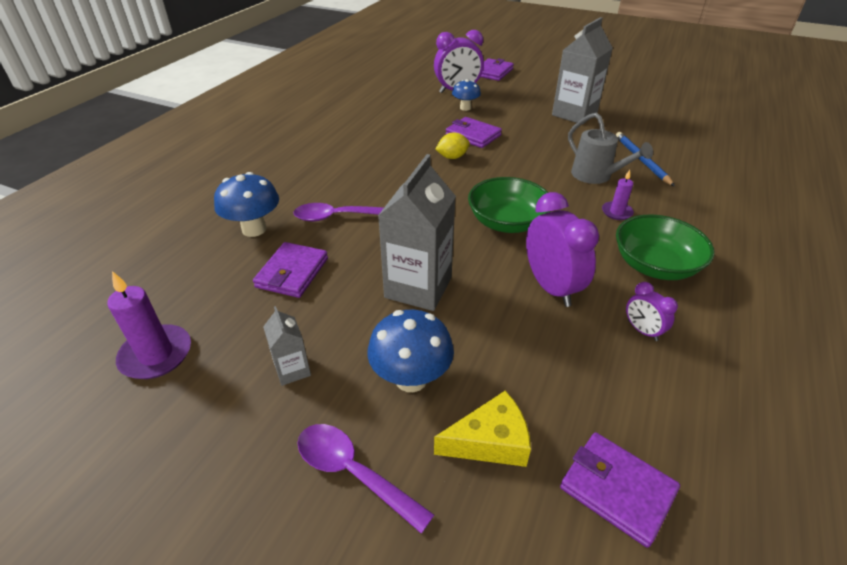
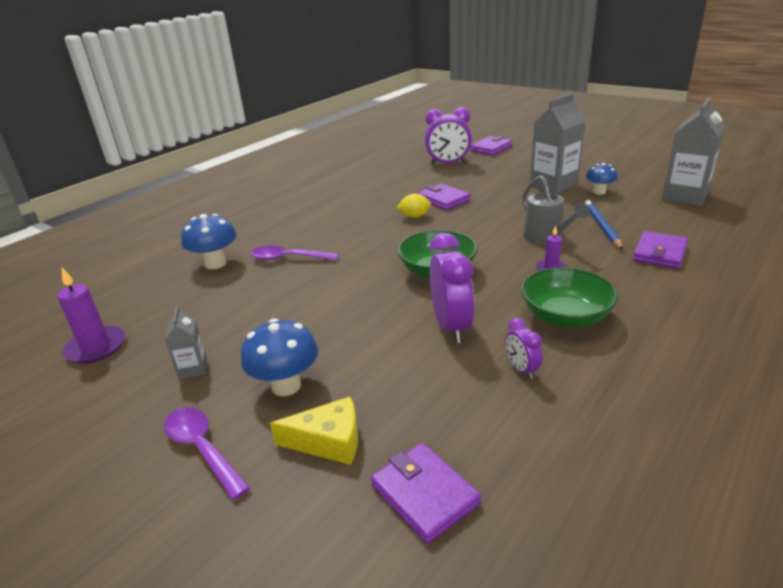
camera: 15 degrees right, 10 degrees down
purple wallet [253,242,328,298] -> purple wallet moved to [633,231,688,269]
grey carton [378,154,456,311] -> grey carton moved to [662,97,725,206]
blue mushroom [452,79,481,111] -> blue mushroom moved to [586,163,618,195]

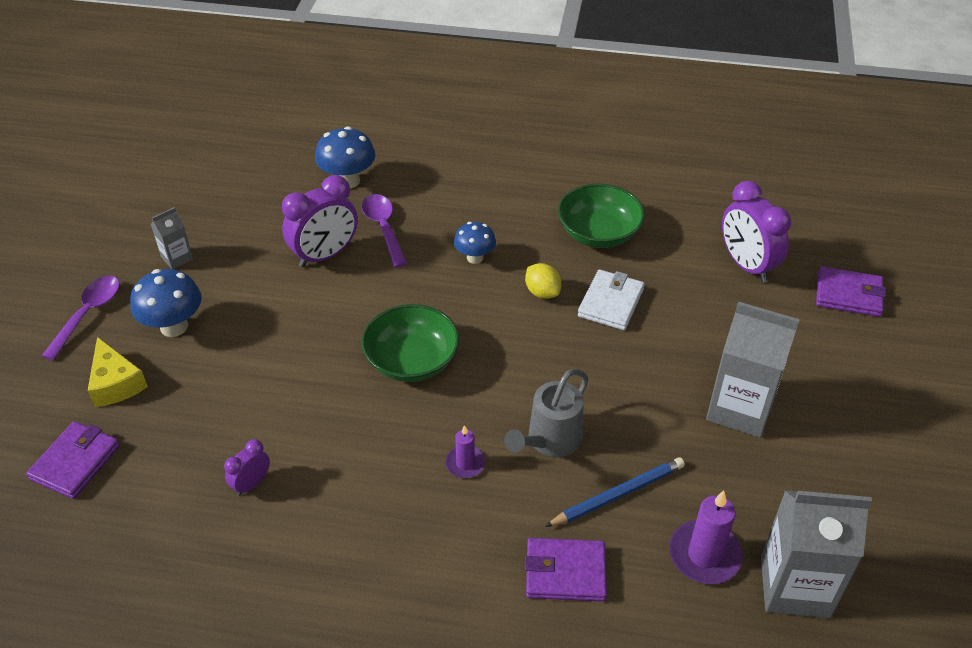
camera: 60 degrees right, 15 degrees up
purple candle [57,268,125,364] -> purple candle moved to [669,491,743,584]
purple wallet [417,183,471,210] -> white wallet [578,270,645,330]
purple clock [430,233,475,343] -> purple clock moved to [282,175,358,267]
green bowl [521,267,618,328] -> green bowl moved to [558,184,645,248]
blue mushroom [586,163,618,195] -> blue mushroom moved to [454,222,496,264]

